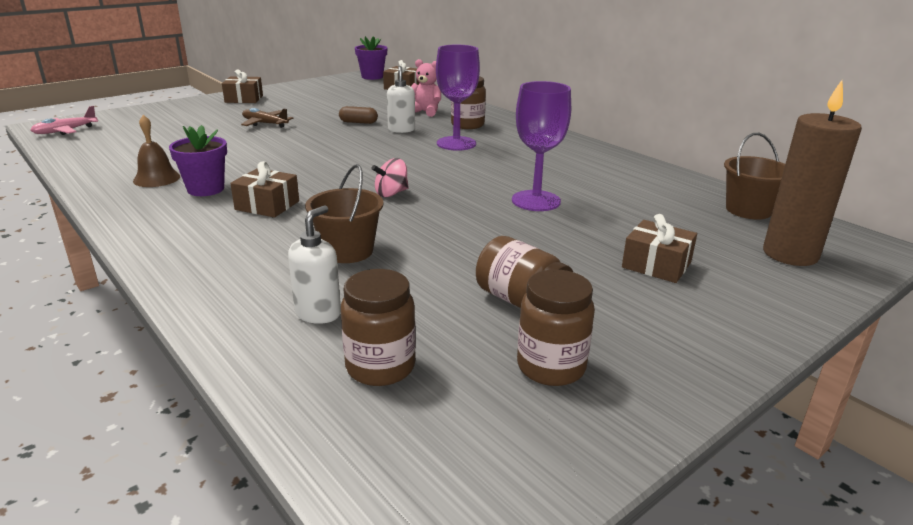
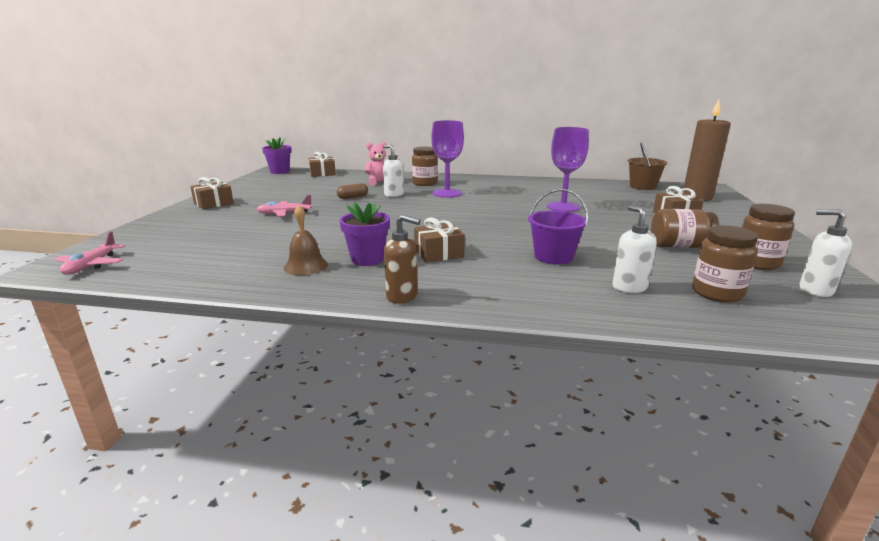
camera: 40 degrees left, 5 degrees down
brown plane [241,108,293,128] -> pink plane [256,195,312,217]
brown bucket [305,164,384,263] -> purple bucket [528,189,588,265]
pink spinning top [372,158,409,197] -> none
none -> brown soap dispenser [384,215,421,304]
none -> white soap dispenser [799,209,852,297]

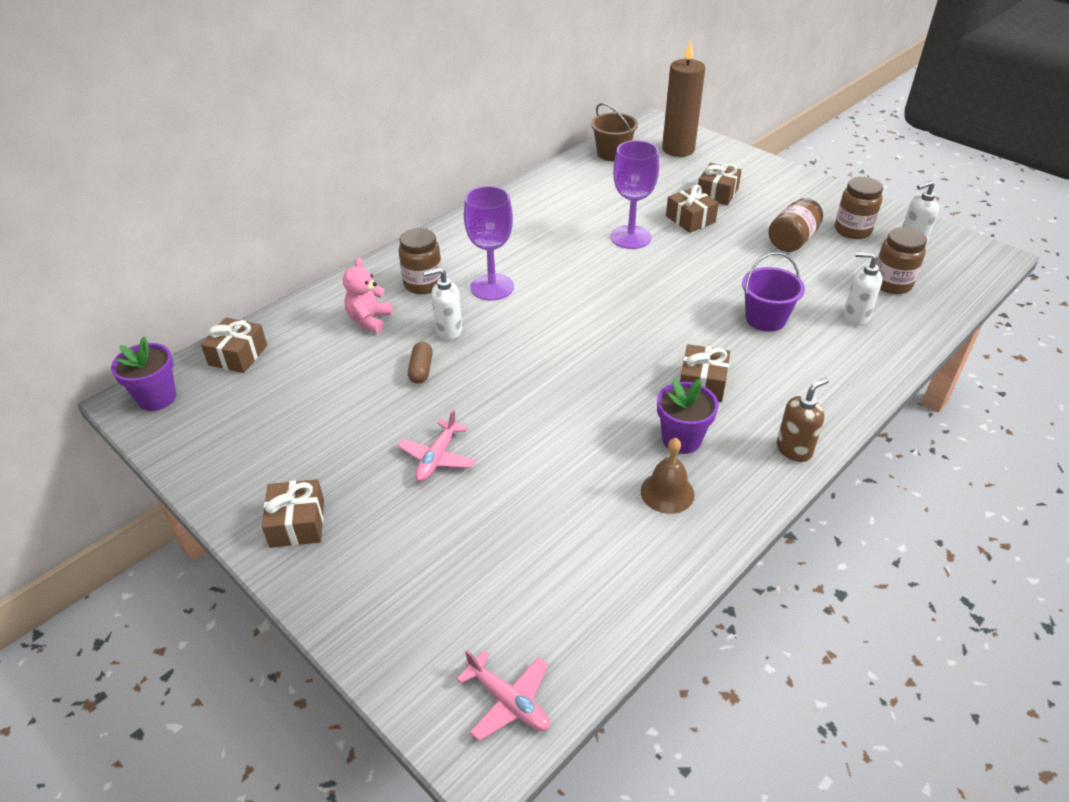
camera: 55 degrees left, 20 degrees up
none -> brown gift [666,185,719,233]

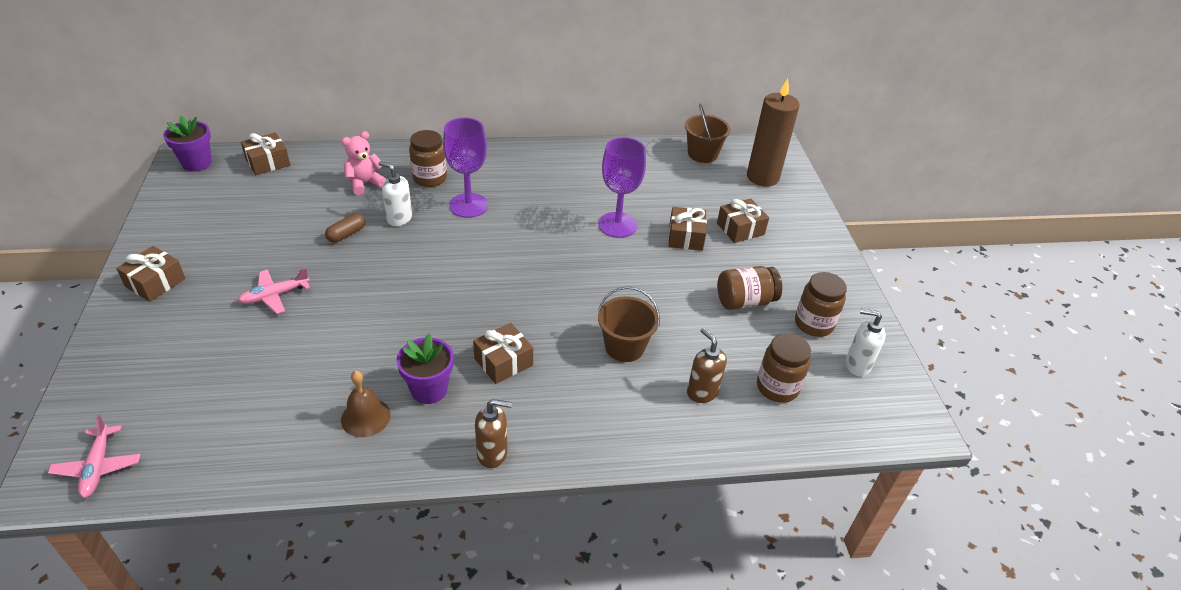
camera: 35 degrees right, 0 degrees up
purple bucket [742,252,805,332] -> brown bucket [598,286,660,362]
white soap dispenser [843,252,883,325] -> brown soap dispenser [687,328,727,403]

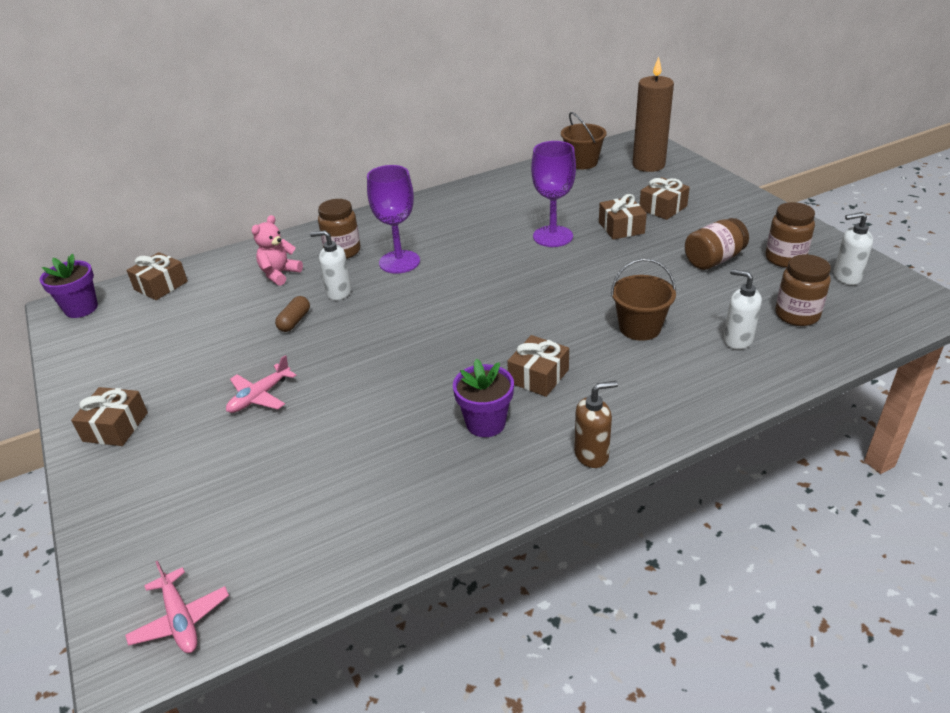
camera: 15 degrees left, 5 degrees down
brown bell [341,371,391,437] -> none
brown soap dispenser [687,328,727,403] -> white soap dispenser [723,269,762,349]

